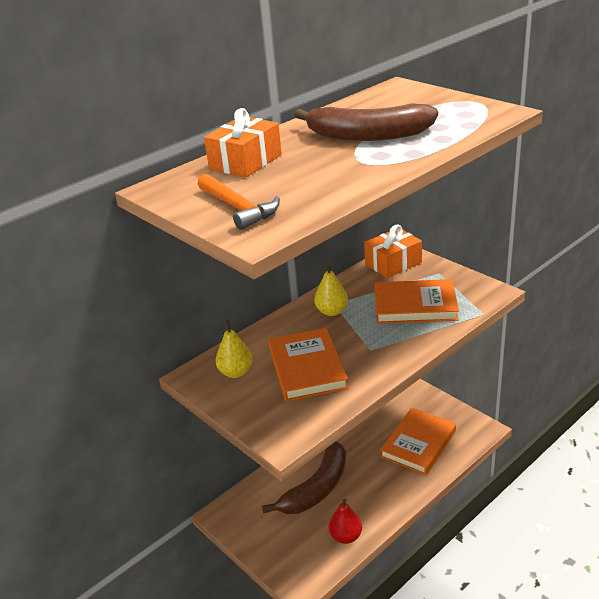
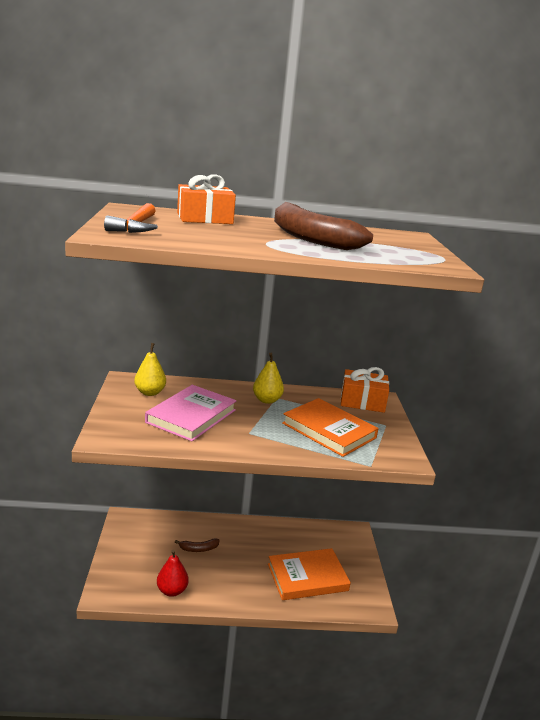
camera: 35 degrees right, 10 degrees down
brown banana [262,441,346,514] -> brown banana [175,539,220,552], size x0.43
orange book [268,328,348,402] -> pink book [145,385,237,441]

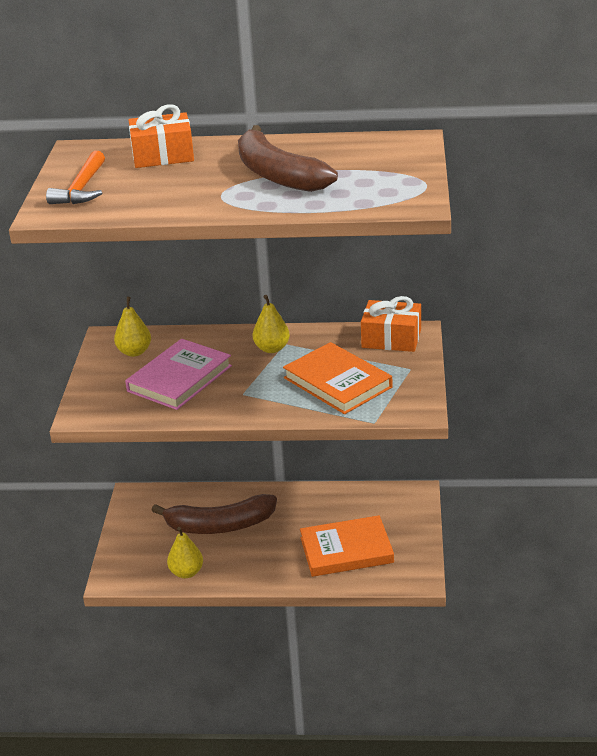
camera: 10 degrees right, 10 degrees up
red pear [157,549,189,597] -> yellow pear [167,527,203,578]
brown banana [175,539,220,552] -> brown banana [151,494,277,534], size x2.35

